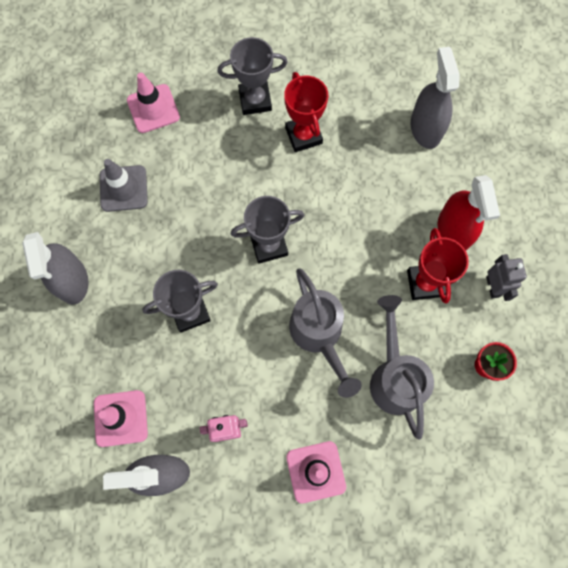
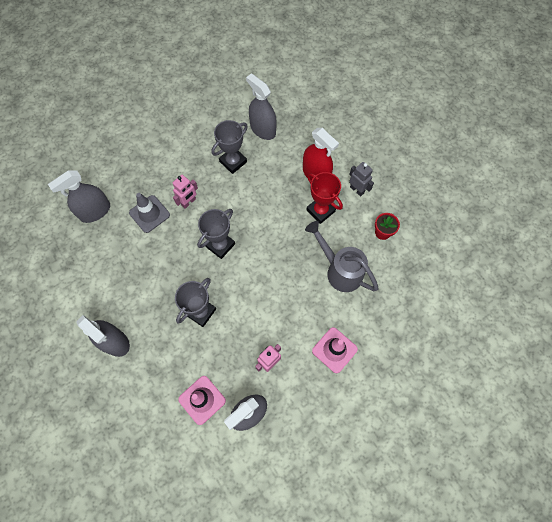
camera: 35 degrees left, 5 degrees down
grey traffic cone [100,159,148,212] -> grey traffic cone moved to [129,193,170,233]
pink traffic cone [127,73,180,133] -> grey spray bottle [48,171,110,223]
grey trophy [217,37,288,115] -> grey trophy moved to [211,120,248,174]
red trophy [284,72,328,152] -> none
grey watering can [289,268,362,398] -> none
none -> pink robot [173,175,198,209]

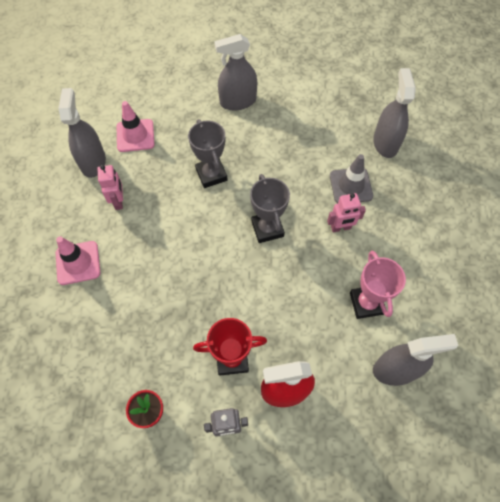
camera: 125 degrees right, 5 degrees down
pink robot [173,175,198,209] -> pink robot turned 90 degrees counterclockwise [327,193,366,232]
grey trophy [211,120,248,174] -> pink trophy [350,251,406,319]
grey watering can [305,221,379,292] -> none

